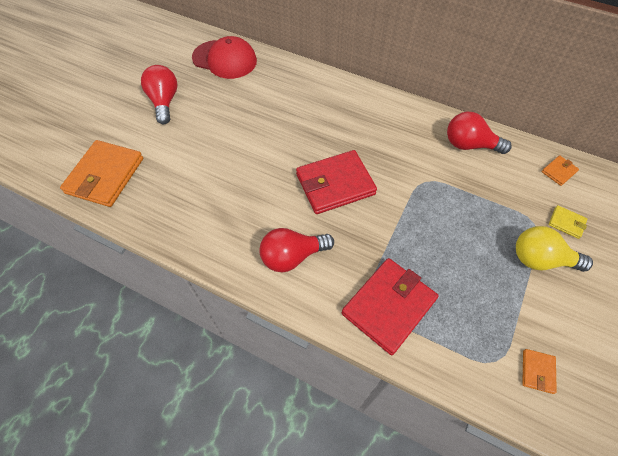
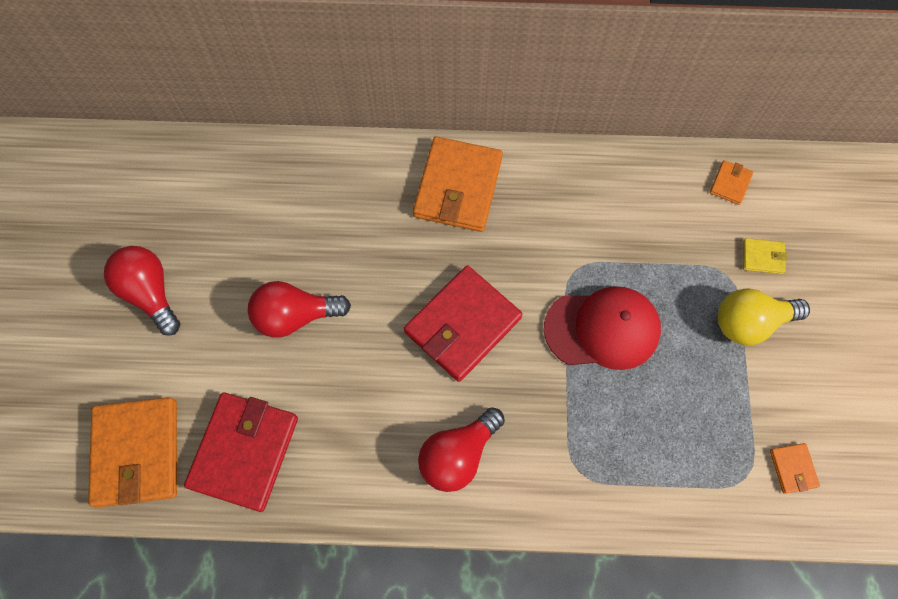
camera: 25 degrees left, 10 degrees up
red cap [192,36,257,79] -> red cap moved to [544,286,661,370]
red wallet [342,258,438,355] -> red wallet moved to [184,393,298,512]
red light bulb [447,112,512,154] -> red light bulb moved to [248,281,351,338]
none -> orange wallet [413,136,503,232]

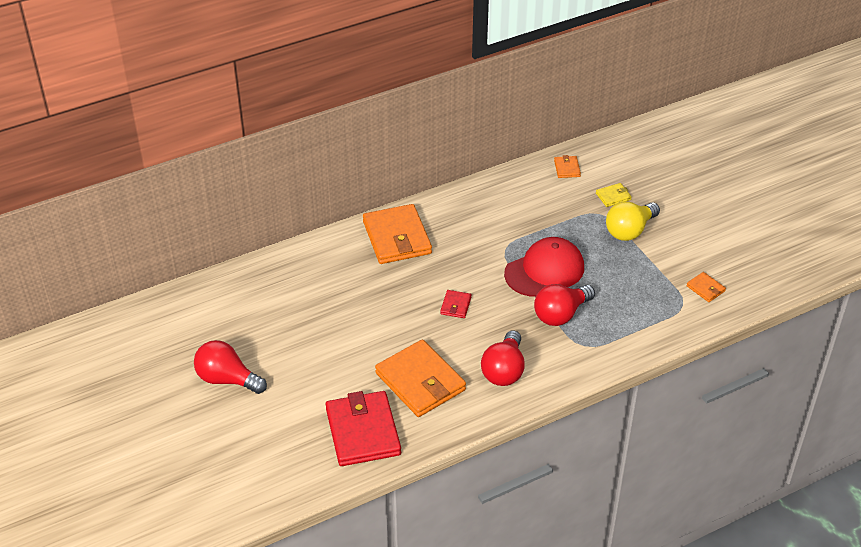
camera: 30 degrees left, 25 degrees down
orange wallet [88,397,177,507] -> orange wallet moved to [375,340,466,417]
red light bulb [248,281,351,338] -> red light bulb moved to [534,284,595,326]
red wallet [404,265,522,382] -> red wallet [440,290,472,318], size x0.44

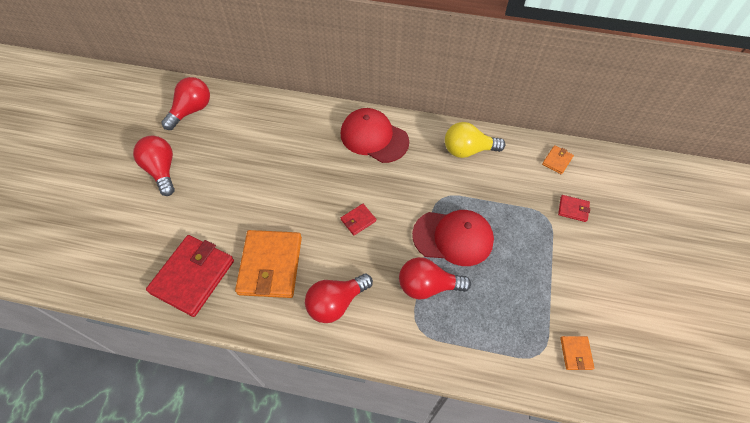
camera: 40 degrees right, 15 degrees up
orange wallet [363,204,432,264] -> red cap [341,108,409,163]
yellow wallet [596,183,632,207] -> red wallet [558,195,590,222]
yellow light bulb [606,201,660,241] -> yellow light bulb moved to [445,122,505,158]
none -> red light bulb [161,77,210,130]

